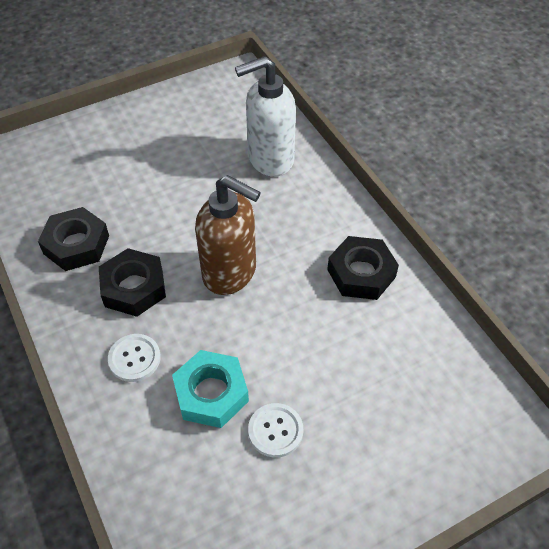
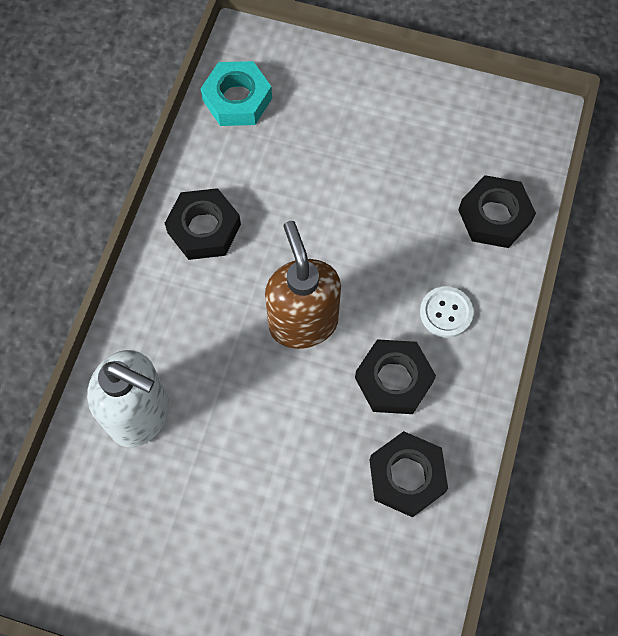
camera: 135 degrees left, 15 degrees up
turquoise nut [172,350,249,428] -> turquoise nut moved to [200,61,272,126]
white button [248,403,303,458] -> none
none -> black nut [459,175,536,248]

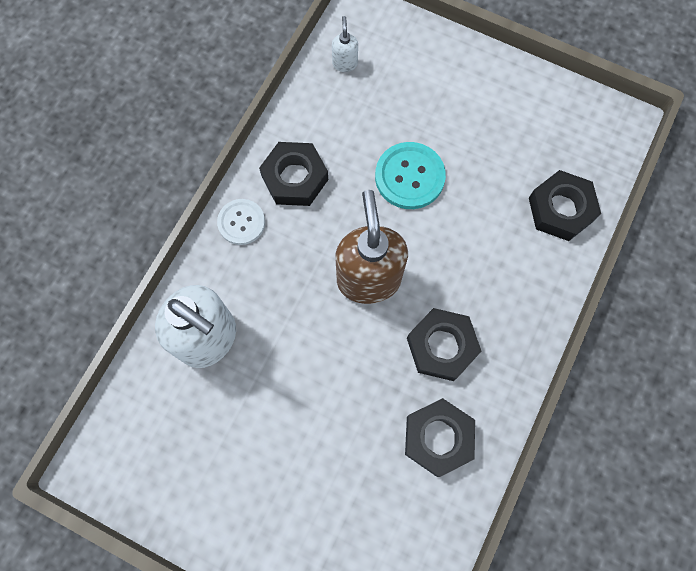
camera: 10 degrees right, 5 degrees up
turquoise nut [200,61,272,126] -> white soap dispenser [332,16,358,72]
white button [420,286,474,338] -> white button moved to [217,199,265,245]
none -> turquoise button [375,142,446,209]

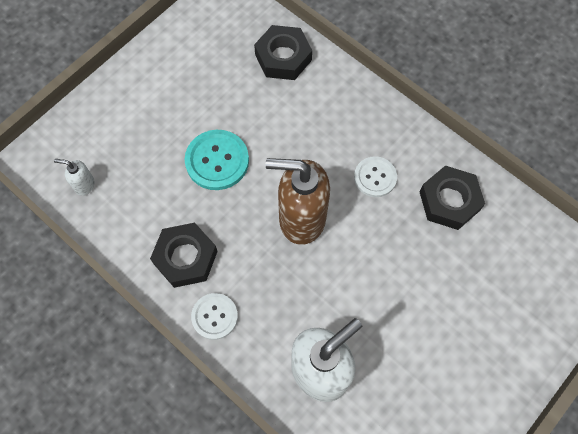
camera: 75 degrees left, 5 degrees down
black nut [407,308,481,381] -> white button [354,156,397,197]

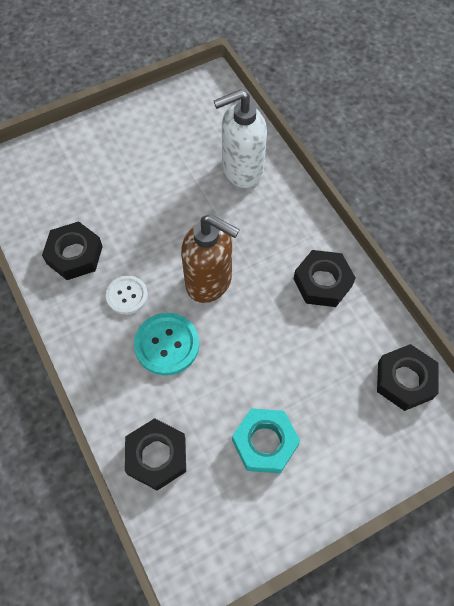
camera: 160 degrees left, 5 degrees down
white soap dispenser [54,159,95,196] -> black nut [377,344,439,411]
turquoise button [185,130,249,190] -> turquoise button moved to [134,313,199,376]
white button [191,293,238,340] -> none
none -> turquoise nut [232,408,300,474]

